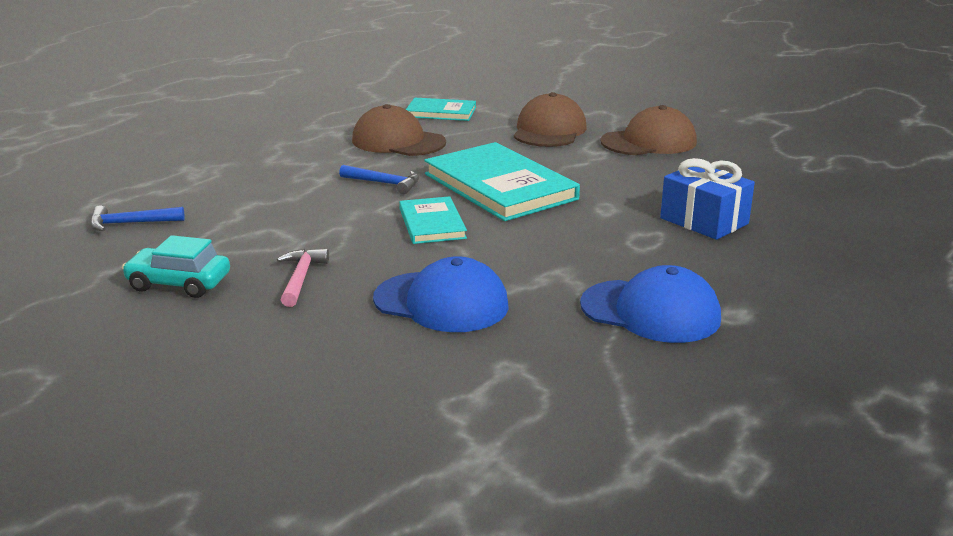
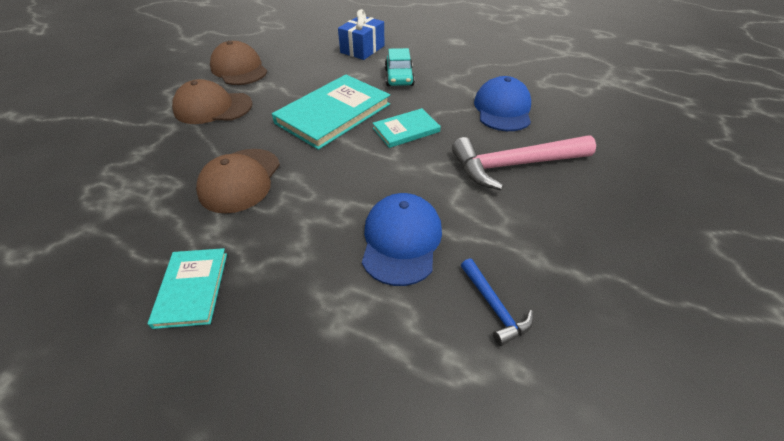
camera: 105 degrees left, 20 degrees up
turquoise car [122,235,230,298] -> turquoise car moved to [385,48,415,86]
pink hammer [277,249,329,307] -> pink hammer [452,135,596,190], size x2.01
blue hammer [339,165,419,194] -> none
turquoise book [406,98,476,121] -> turquoise book moved to [148,248,227,329]
blue cap [580,265,721,343] -> blue cap moved to [362,193,442,286]

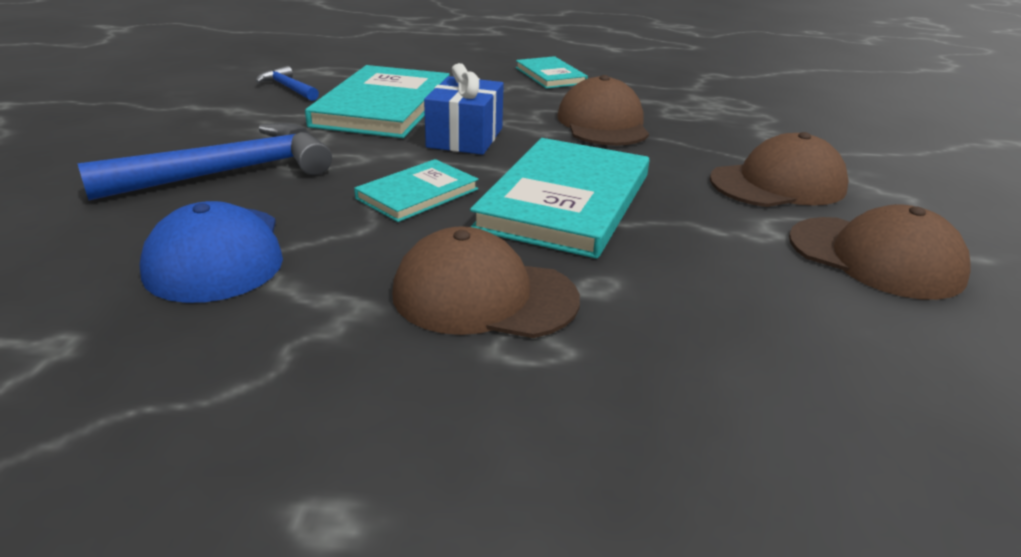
camera: 160 degrees right, 15 degrees down
blue gift [338,9,385,60] -> blue gift moved to [424,63,504,155]
blue cap [362,193,442,286] -> turquoise book [305,65,450,138]
turquoise car [385,48,415,86] -> brown cap [392,226,580,338]
pink hammer [452,135,596,190] -> blue hammer [77,123,332,200]

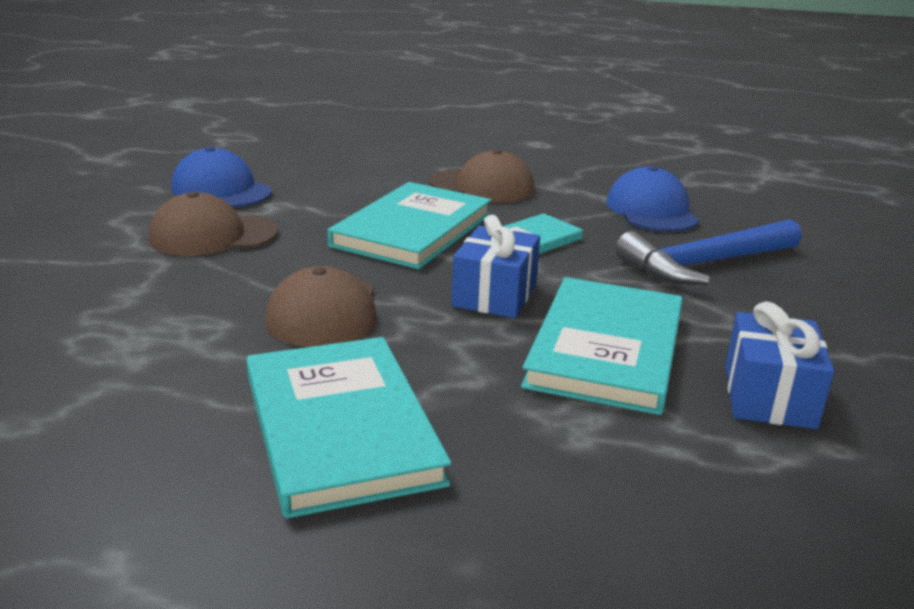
camera: 175 degrees left, 5 degrees down
blue hammer [255,66,319,101] -> blue gift [725,301,834,429]
turquoise book [516,56,588,89] -> turquoise book [246,337,451,519], size x1.83
brown cap [789,204,971,300] -> blue cap [171,146,272,208]

